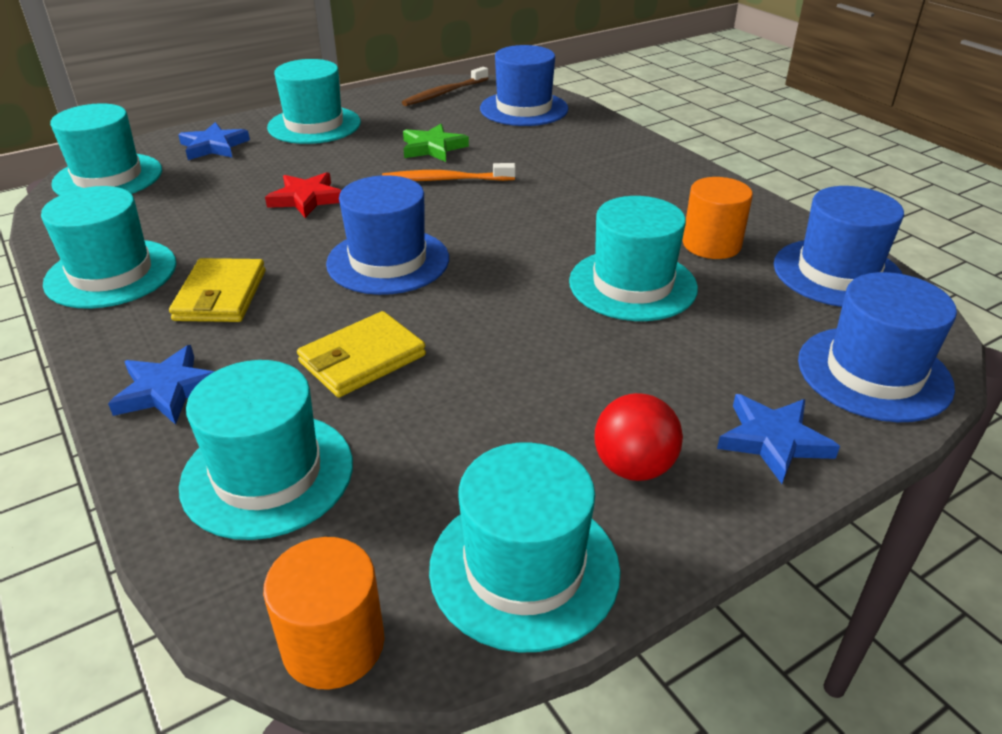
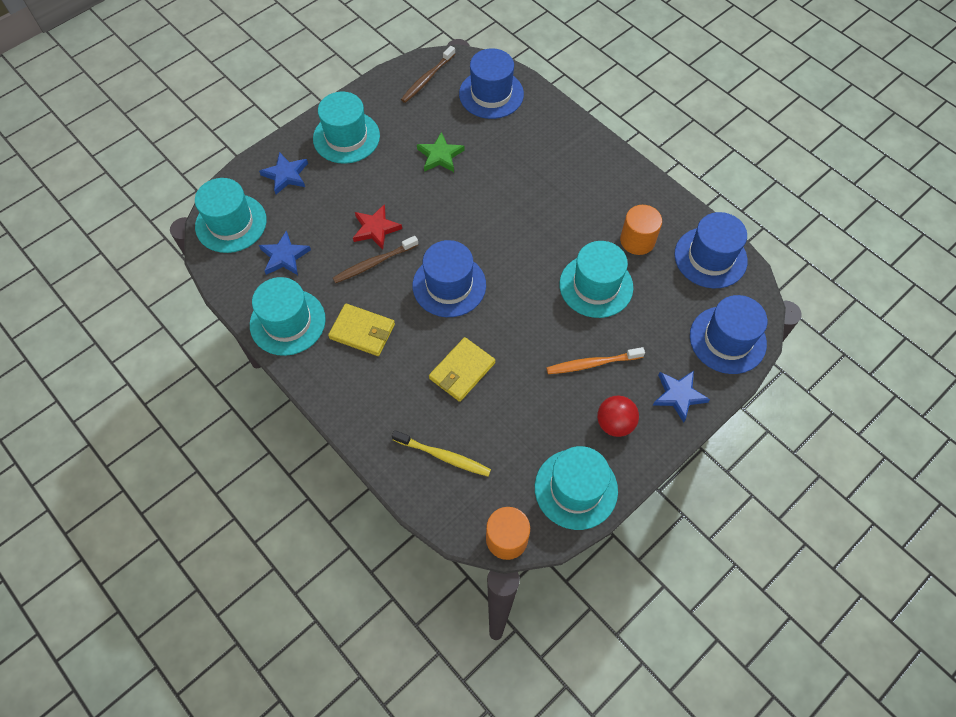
camera: 10 degrees left, 25 degrees up
blue star [108,345,215,425] -> blue star moved to [259,230,311,275]
yellow wallet [169,258,266,322] -> yellow wallet turned 60 degrees counterclockwise [328,303,395,356]
turquoise hat [179,360,353,540] -> yellow toothbrush [392,430,491,477]
orange toothbrush [382,163,516,181] -> orange toothbrush moved to [546,347,645,374]
none -> brown toothbrush [333,236,418,283]

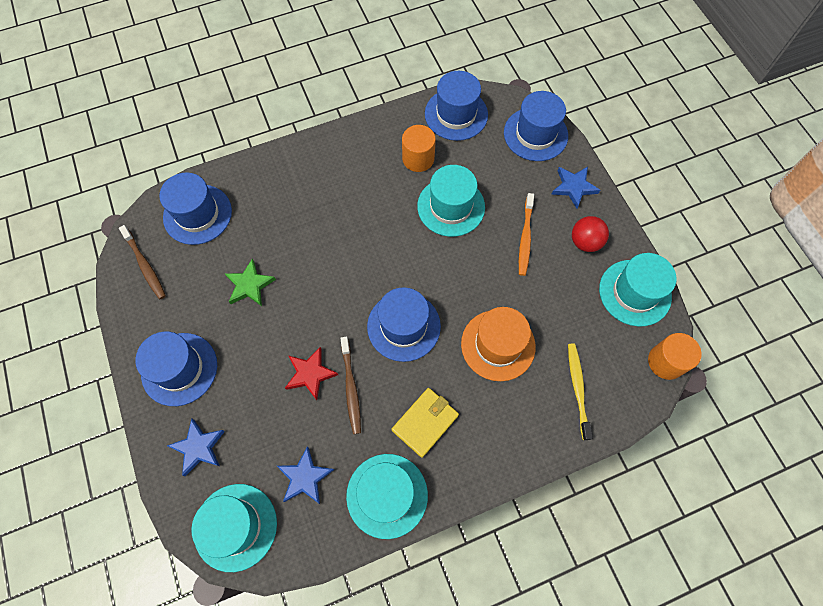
camera: 70 degrees left, 5 degrees up
turquoise hat [313,92,380,164] -> blue hat [136,331,217,406]
yellow toothbrush [392,430,491,477] -> yellow toothbrush turned 45 degrees counterclockwise [568,343,593,440]
yellow wallet [429,337,495,402] -> orange hat [461,307,536,381]

